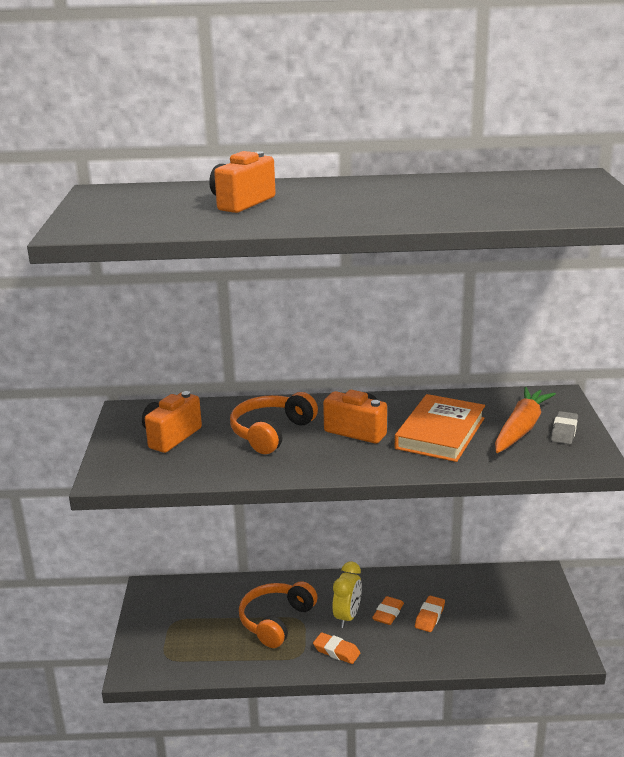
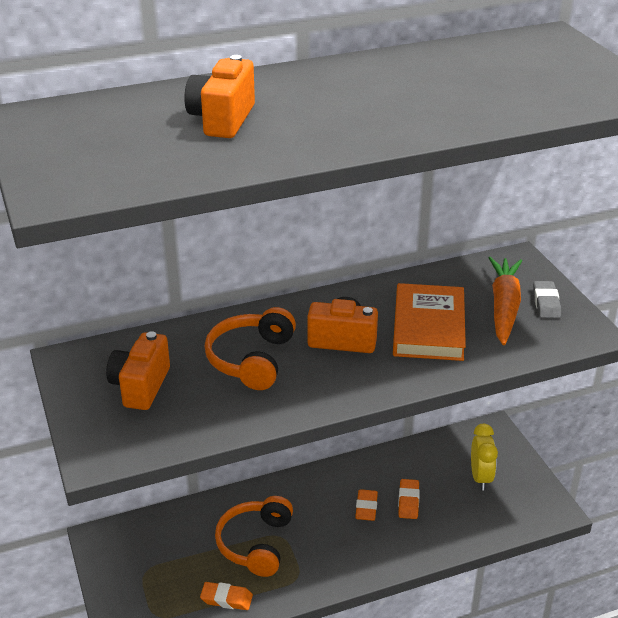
camera: 20 degrees left, 10 degrees up
orange eraser [313,632,360,664] -> orange eraser moved to [200,582,253,610]
yellow clock [332,562,362,628] -> yellow clock moved to [471,424,498,491]

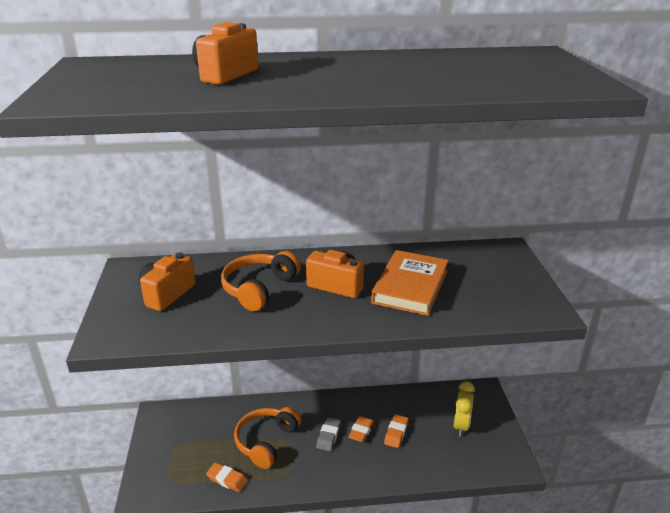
camera: 15 degrees right, 5 degrees down
orange carrot [489,257,522,345] -> none
grey eraser [533,281,561,318] -> grey eraser moved to [316,417,341,451]

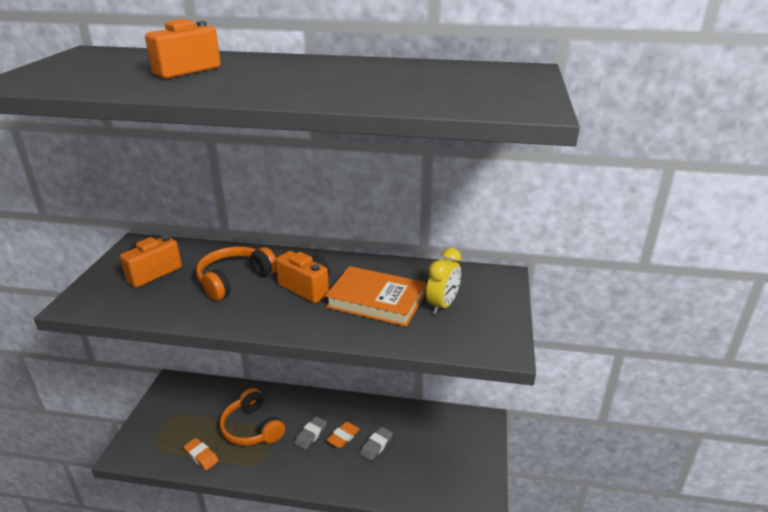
camera: 15 degrees right, 0 degrees up
orange headphones [234,407,301,469] -> orange headphones turned 75 degrees counterclockwise [220,388,285,446]
orange book [371,250,449,316] -> orange book turned 75 degrees clockwise [325,266,426,327]
orange eraser [384,414,408,448] -> grey eraser [360,427,393,461]
yellow clock [454,381,475,437] -> yellow clock moved to [426,248,461,315]

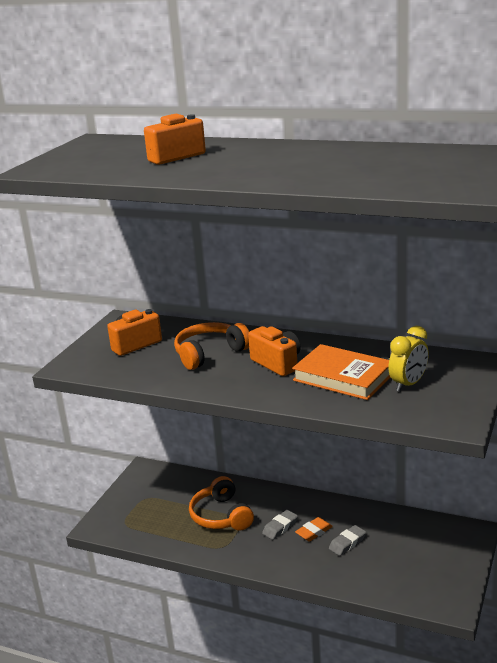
camera: 15 degrees right, 5 degrees down
orange eraser [183,438,219,470] -> none

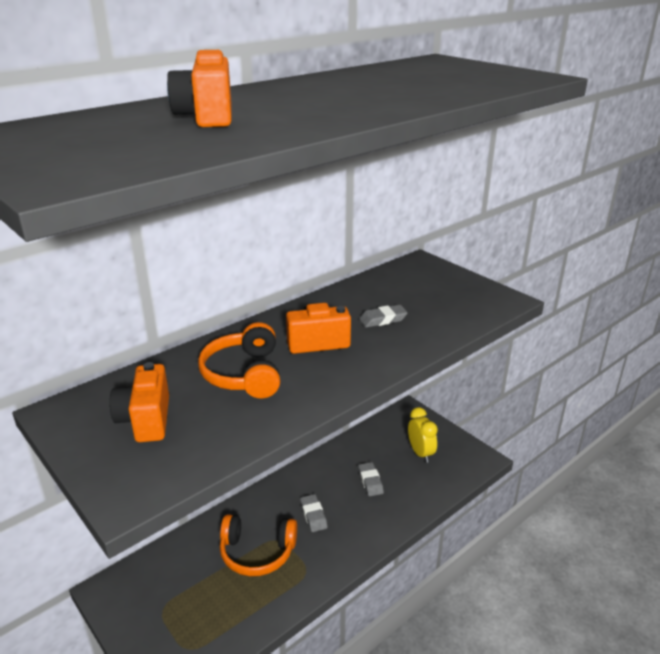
camera: 65 degrees left, 5 degrees up
orange book [292,344,390,400] -> grey eraser [359,304,408,328]
orange eraser [295,517,333,541] -> none
yellow clock [388,326,429,392] -> yellow clock moved to [408,407,438,463]

